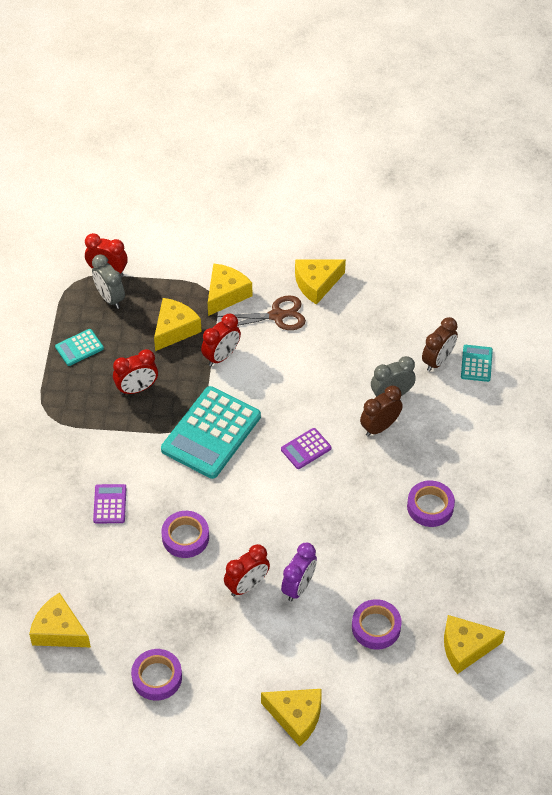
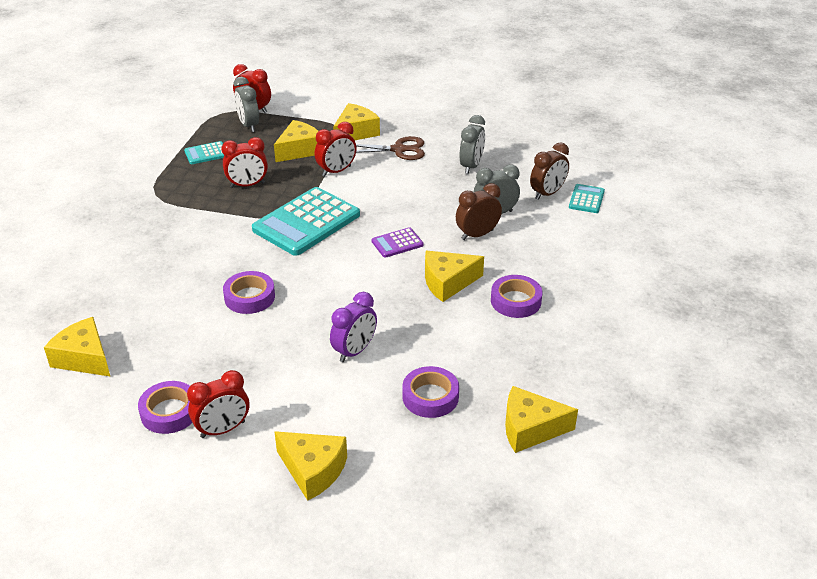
camera: 10 degrees right, 15 degrees down
purple calculator [93,484,126,523] -> none
red clock [224,544,270,597] -> red clock moved to [187,370,249,438]
yellow cheese [295,259,346,305] -> yellow cheese moved to [425,251,484,302]
none -> grey clock [459,115,485,174]

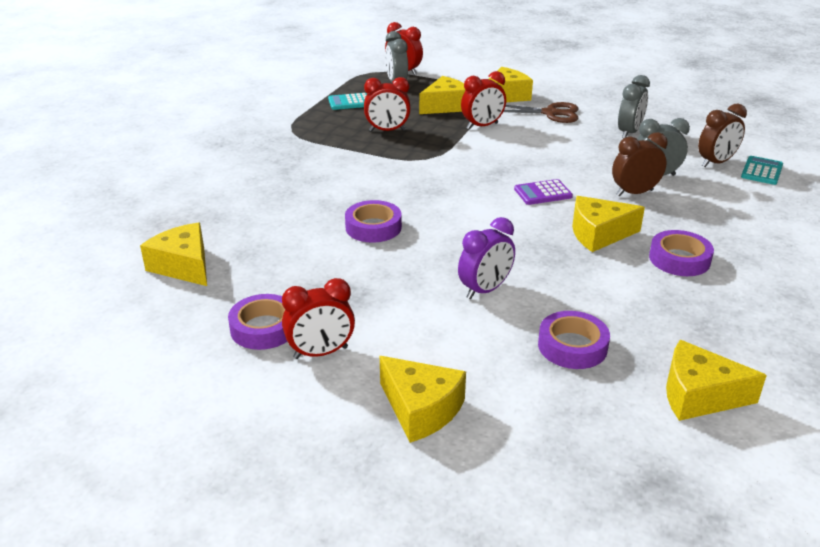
camera: 10 degrees right, 5 degrees down
turquoise calculator [252,187,360,256] -> none

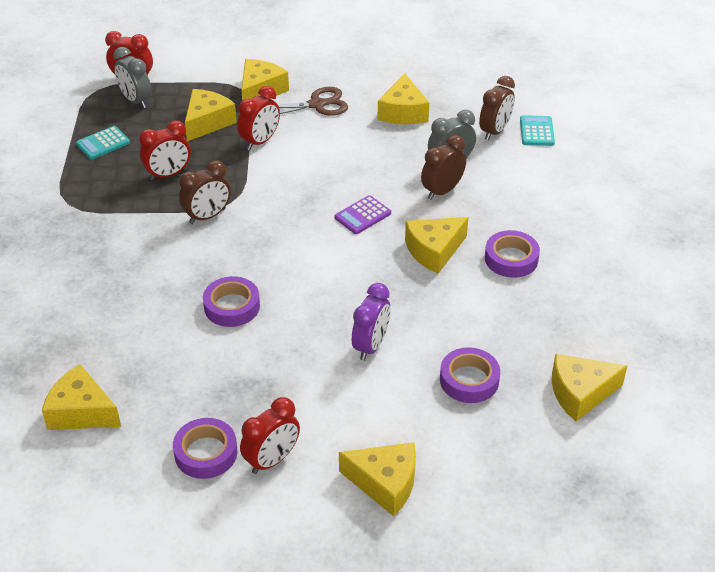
camera: 25 degrees left, 10 degrees up
grey clock [618,75,650,139] -> yellow cheese [378,74,429,124]
none -> brown clock [179,160,231,224]

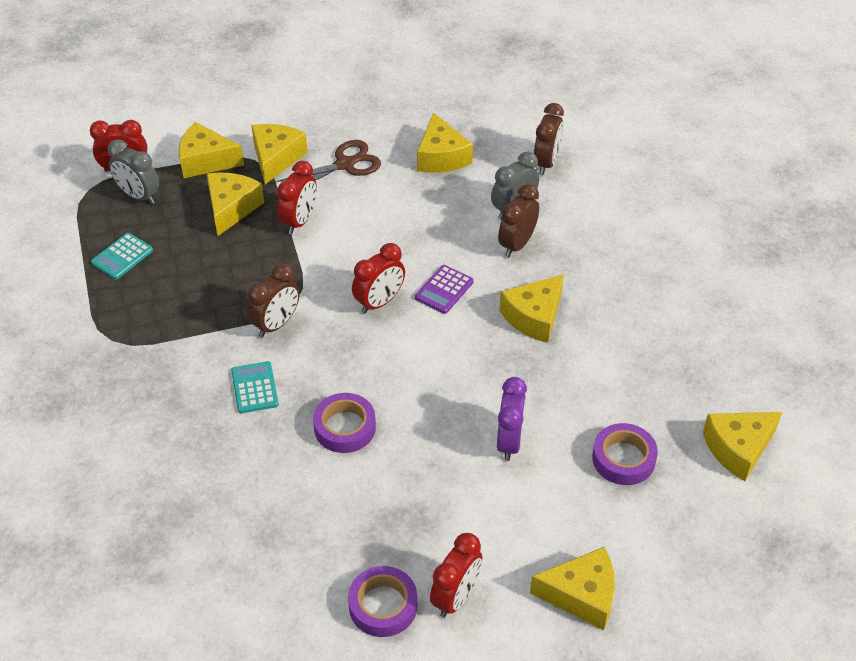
camera: 15 degrees left, 5 degrees up
yellow cheese [42,364,121,430] -> yellow cheese moved to [179,122,244,178]
red clock [139,121,191,181] -> red clock moved to [352,243,405,314]
purple tape [485,230,540,278] -> none
turquoise calculator [520,115,555,146] -> turquoise calculator moved to [231,361,279,413]

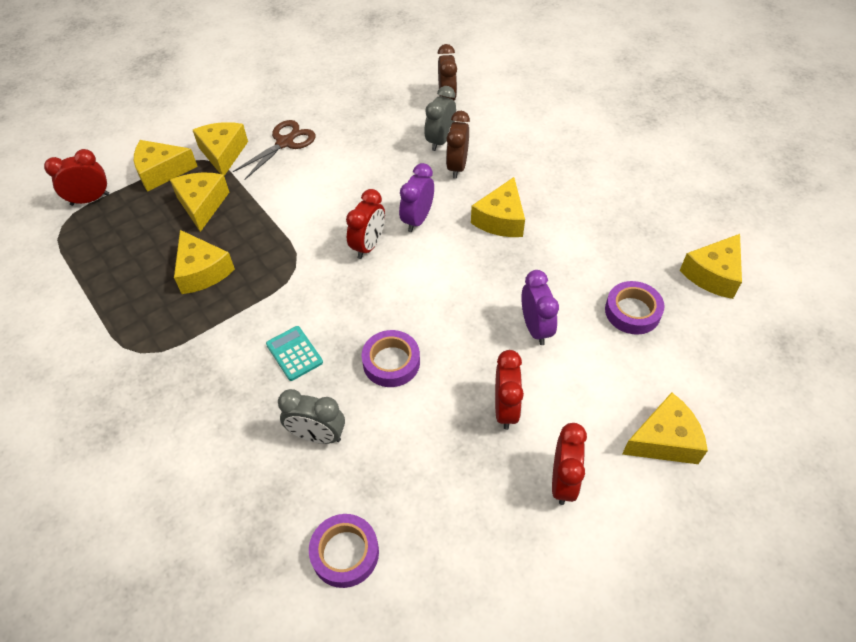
camera: 20 degrees left, 5 degrees up
turquoise calculator [91,233,153,279] -> none
grey clock [108,139,159,204] -> grey clock moved to [278,389,345,444]
brown clock [247,264,300,337] -> none
red clock [277,161,317,234] -> red clock moved to [495,350,524,430]
purple tape [348,566,418,637] -> purple tape moved to [309,514,379,588]
purple calculator [415,265,474,314] -> purple clock [399,163,434,232]
yellow cheese [417,113,473,173] -> yellow cheese moved to [174,230,235,294]

